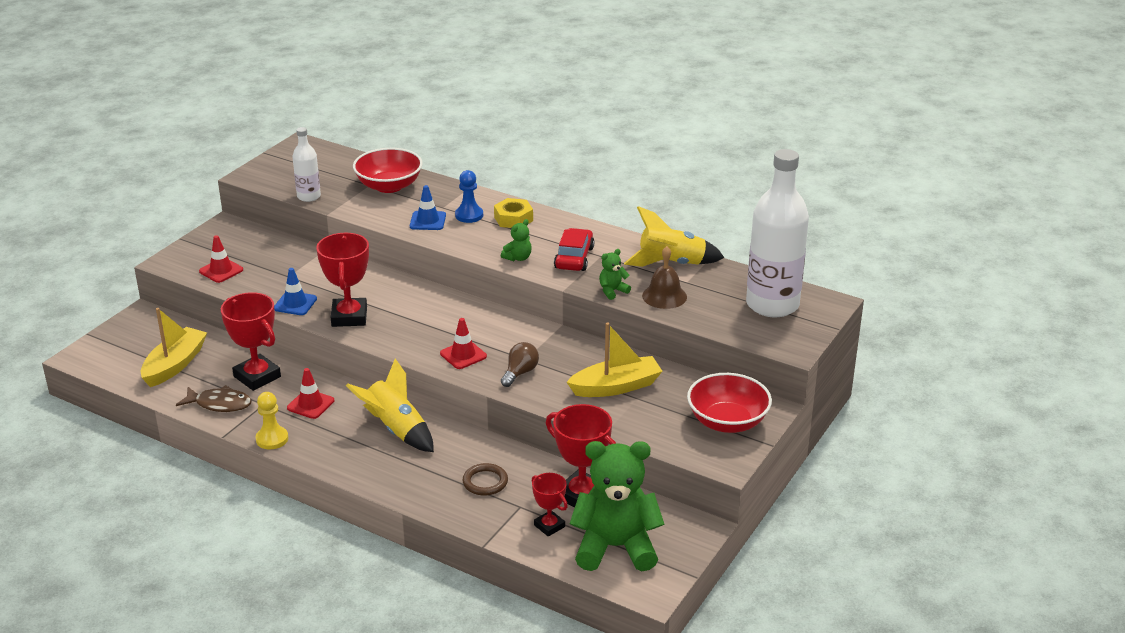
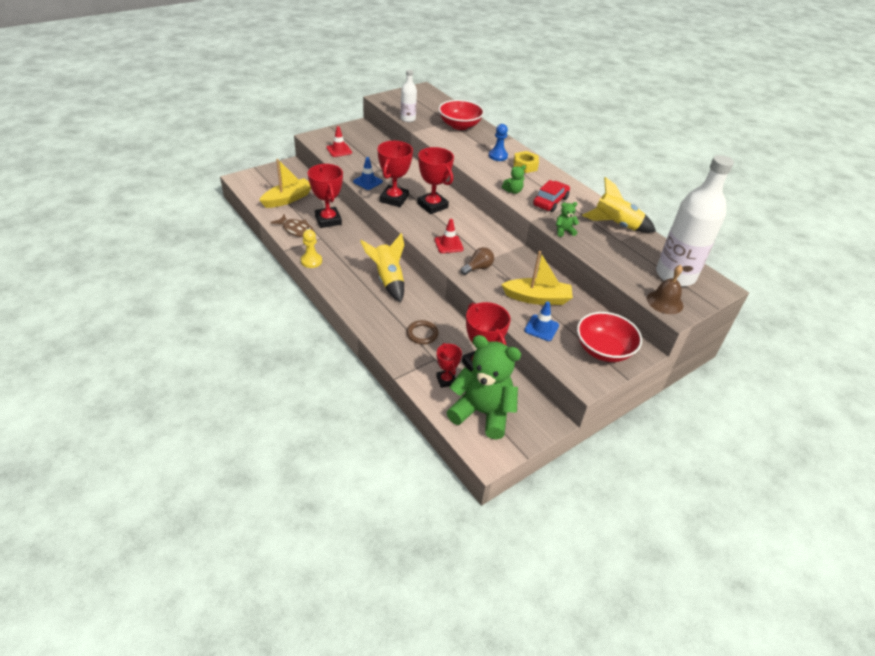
camera: 20 degrees right, 10 degrees up
red traffic cone [287,368,334,419] -> none
blue traffic cone [410,185,446,230] -> blue traffic cone moved to [524,301,559,341]
brown bell [642,246,687,309] -> brown bell moved to [647,265,683,314]
none -> red trophy [417,147,454,214]

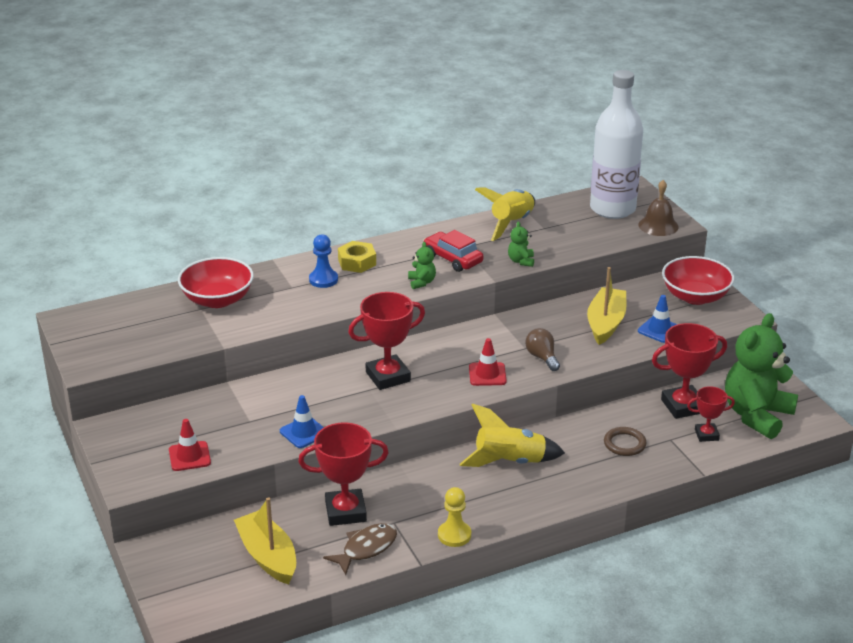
camera: 75 degrees left, 10 degrees down
red trophy [377,141,413,207] -> none
white bottle [401,70,417,122] -> none

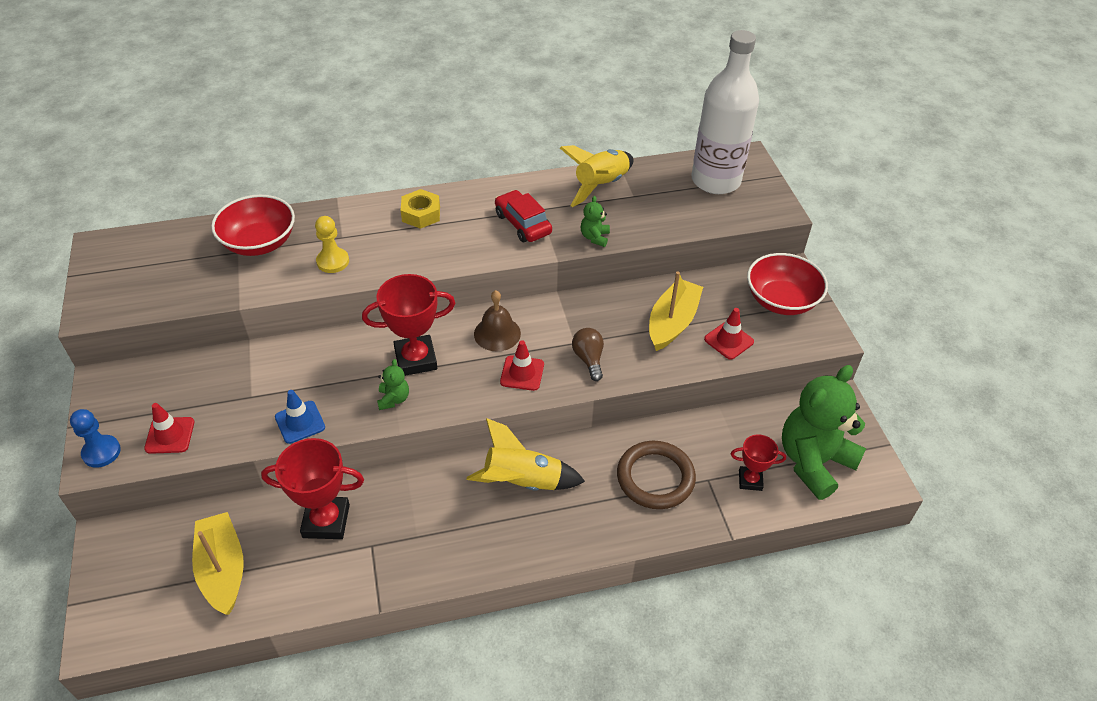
camera: 10 degrees right, 15 degrees up
blue pawn [309,234,338,288] -> blue pawn moved to [70,409,121,468]
brown fish [323,523,397,575] -> none
green teddy bear [408,242,436,289] -> green teddy bear moved to [377,359,409,410]
yellow pawn [438,487,471,547] -> yellow pawn moved to [315,216,349,273]
brown ring [604,427,647,456] -> brown ring [617,441,696,509], size x1.67
blue traffic cone [638,295,678,343] -> red traffic cone [704,308,754,360]
brown bell [639,180,679,236] -> brown bell moved to [474,290,521,351]
red trophy [652,323,727,419] -> none

